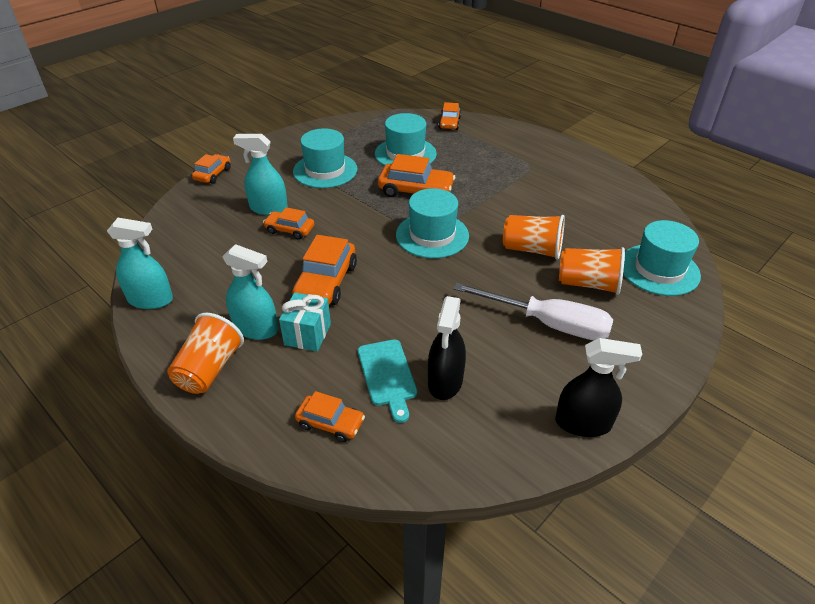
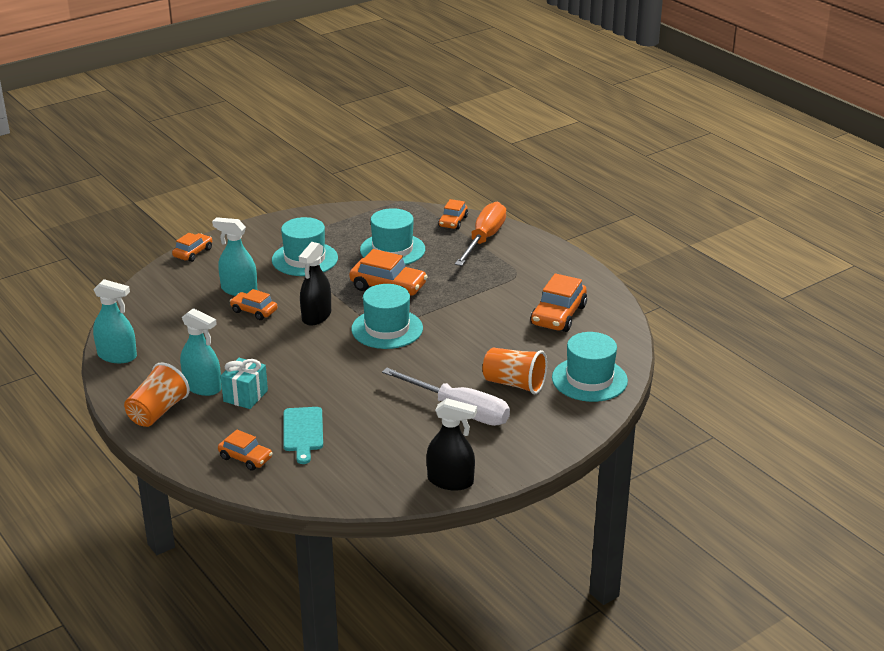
camera: 10 degrees right, 10 degrees down
orange car [292,235,357,305] -> orange car moved to [530,273,587,332]
black spray bottle [428,296,466,400] -> black spray bottle moved to [299,242,331,326]
orange cup [503,215,565,260] -> none
none -> orange screwdriver [455,202,506,266]

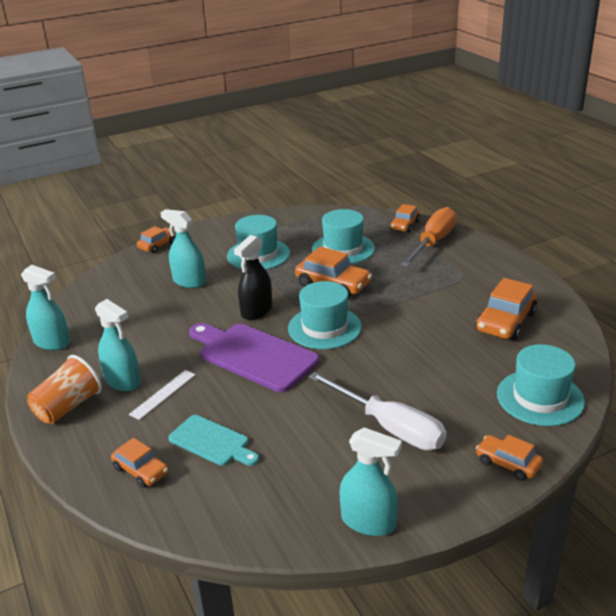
camera: 10 degrees right, 0 degrees up
turquoise gift [221,358,268,409] -> white ruler [129,370,196,420]
orange car [230,289,277,320] -> orange car moved to [476,435,543,481]
turquoise cutting board [283,407,323,464] -> turquoise cutting board turned 60 degrees counterclockwise [168,415,259,466]
black spray bottle [426,398,477,491] -> turquoise spray bottle [339,427,402,536]
orange cup [483,348,547,395] -> none
none -> purple cutting board [189,323,319,392]

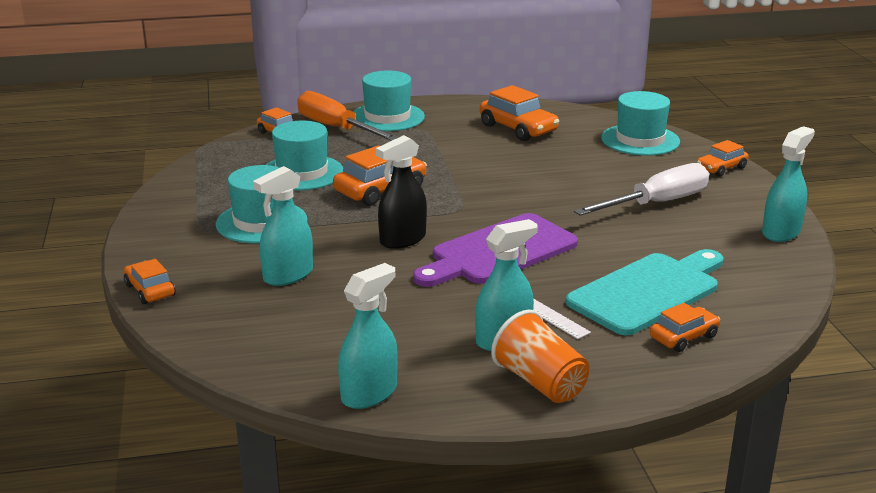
camera: 75 degrees left, 5 degrees down
turquoise cutting board [168,415,259,466] -> turquoise cutting board [566,249,724,336], size x1.70
black spray bottle [234,235,272,320] -> black spray bottle turned 90 degrees clockwise [376,135,427,249]
turquoise hat [288,281,362,349] -> turquoise hat moved to [353,71,425,131]

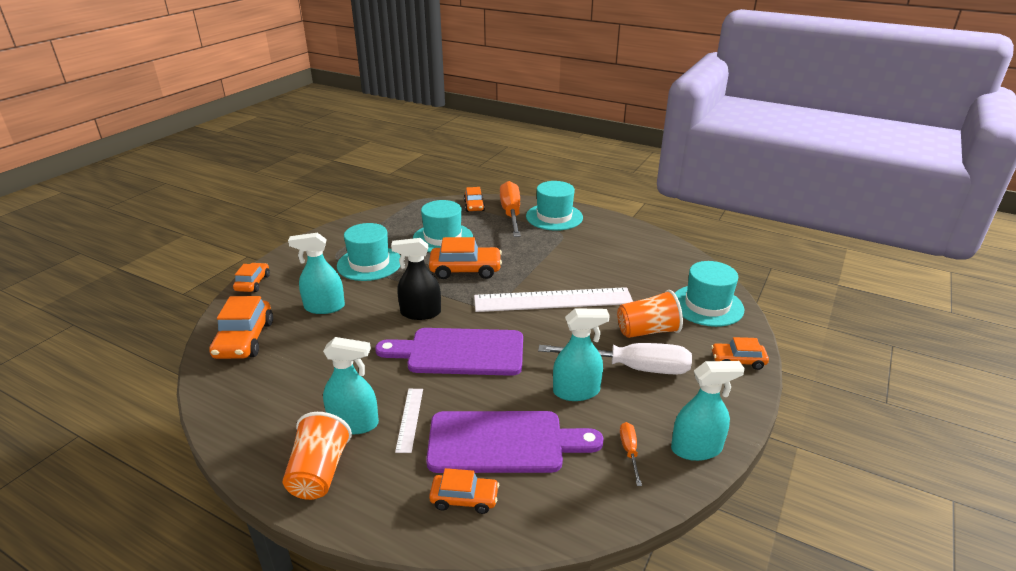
camera: 40 degrees right, 5 degrees up
turquoise spray bottle [338,263,398,409] -> turquoise spray bottle moved to [553,308,610,401]
orange car [480,85,559,141] -> orange car moved to [209,296,273,359]
turquoise cutting board [566,249,724,336] -> purple cutting board [426,411,604,473]
none -> white ruler [474,287,633,312]
none -> orange cup [617,290,683,338]
none -> orange screwdriver [620,422,642,486]

